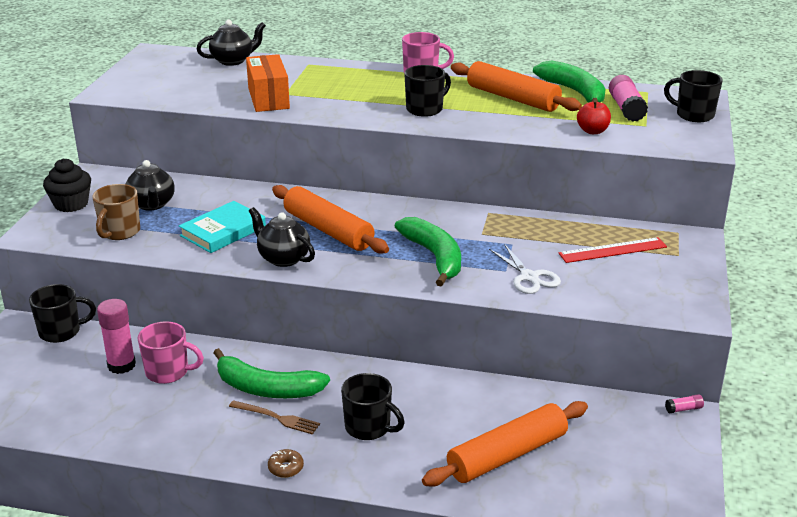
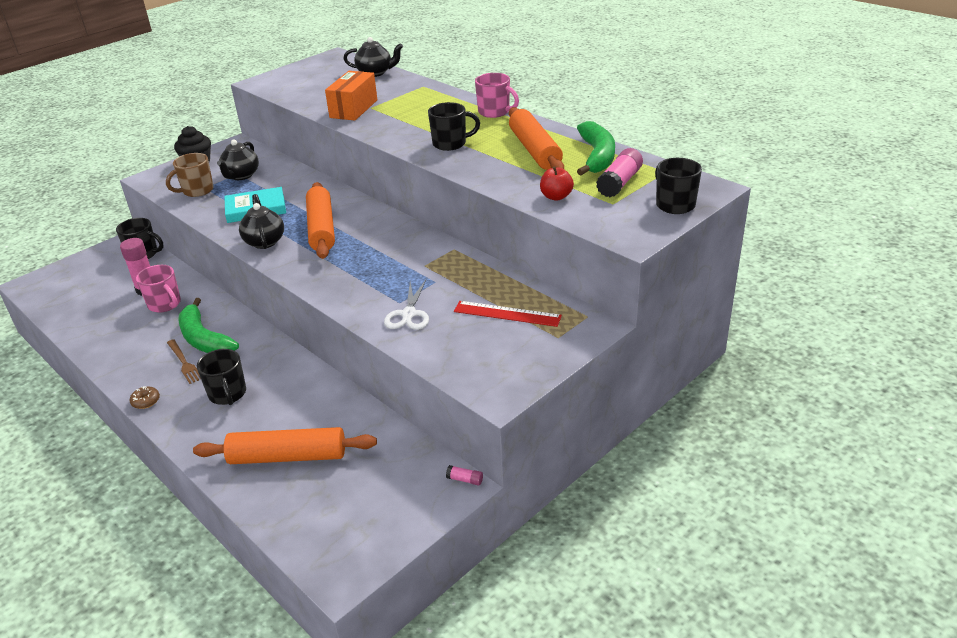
camera: 35 degrees right, 5 degrees up
green banana [395,217,461,287] -> none

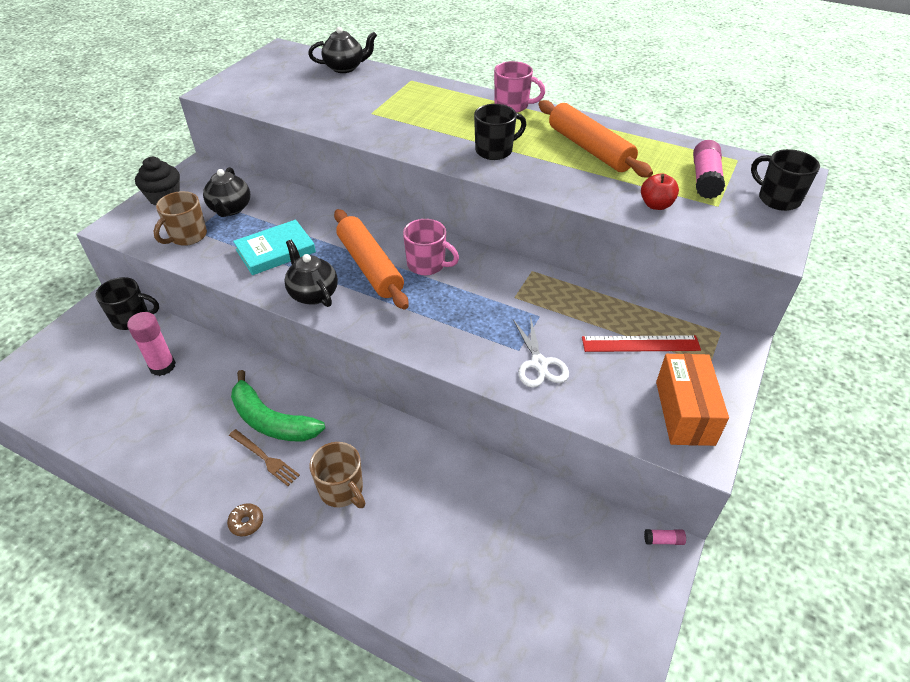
camera: 20 degrees left, 10 degrees up
pink mug [136,265,181,313] -> pink mug moved to [403,219,459,275]
orange rolling pin [193,427,377,464] -> none
black mug [197,349,246,405] -> brown mug [309,442,365,508]
orange box [325,71,377,121] -> orange box moved to [656,354,729,446]
green banana [577,121,615,175] -> none

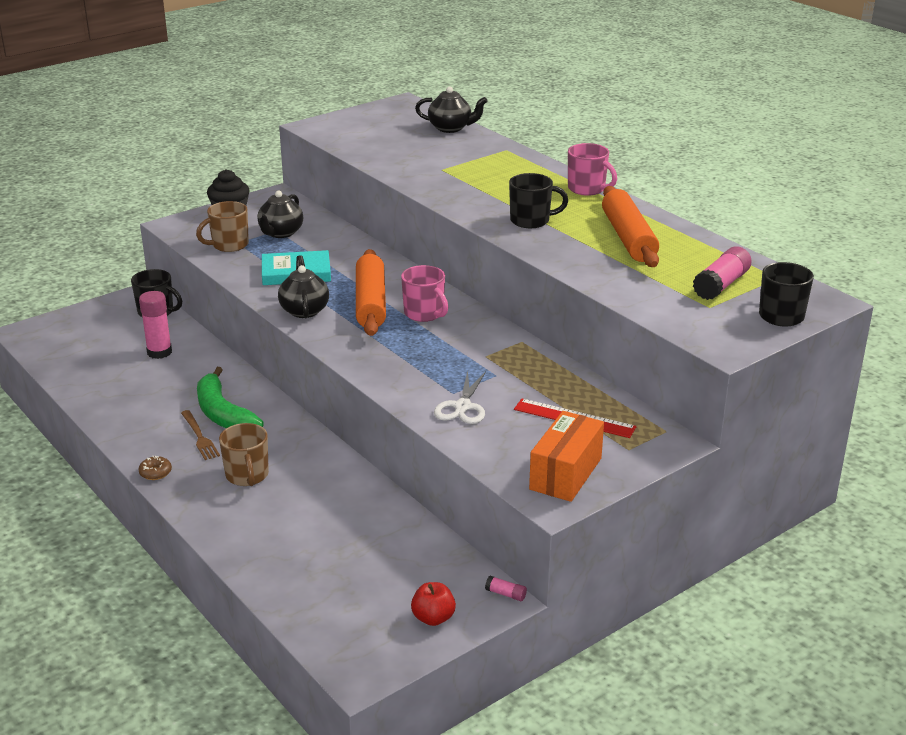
camera: 25 degrees right, 15 degrees down
red apple [641,173,679,210] -> red apple moved to [411,582,456,626]

